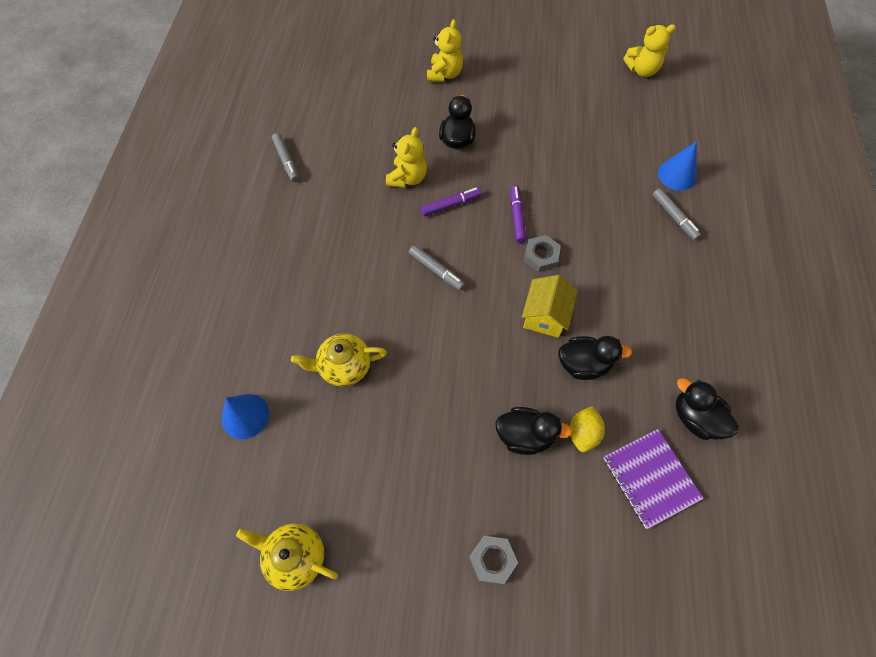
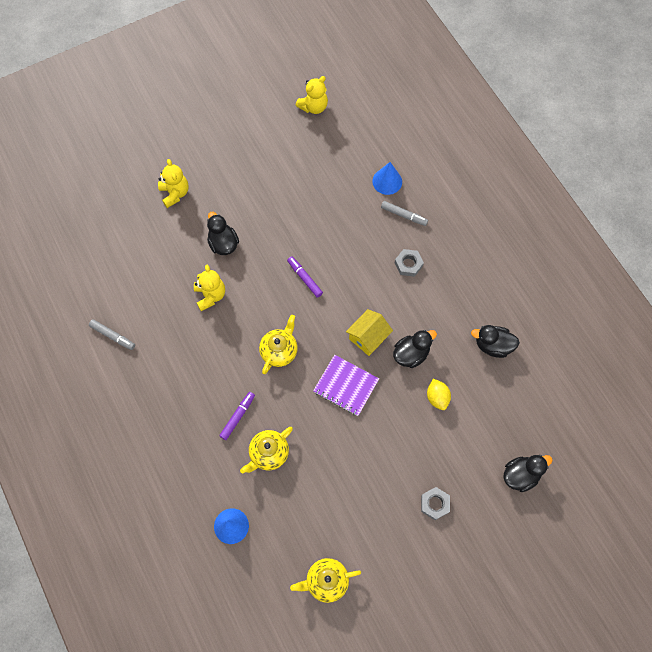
camera: 35 degrees left, 5 degrees up
grey marker [409,245,465,291] -> yellow teapot [259,315,298,374]
purple marker [420,187,482,217] -> purple marker moved to [219,392,255,440]
black duck [495,407,572,455] -> black duck moved to [504,455,553,492]
yellow house [522,275,577,338] -> yellow house turned 60 degrees clockwise [346,309,393,356]
grey nut [524,235,561,272] -> grey nut moved to [395,249,424,277]
purple notebook [604,429,704,529] -> purple notebook moved to [313,355,379,416]

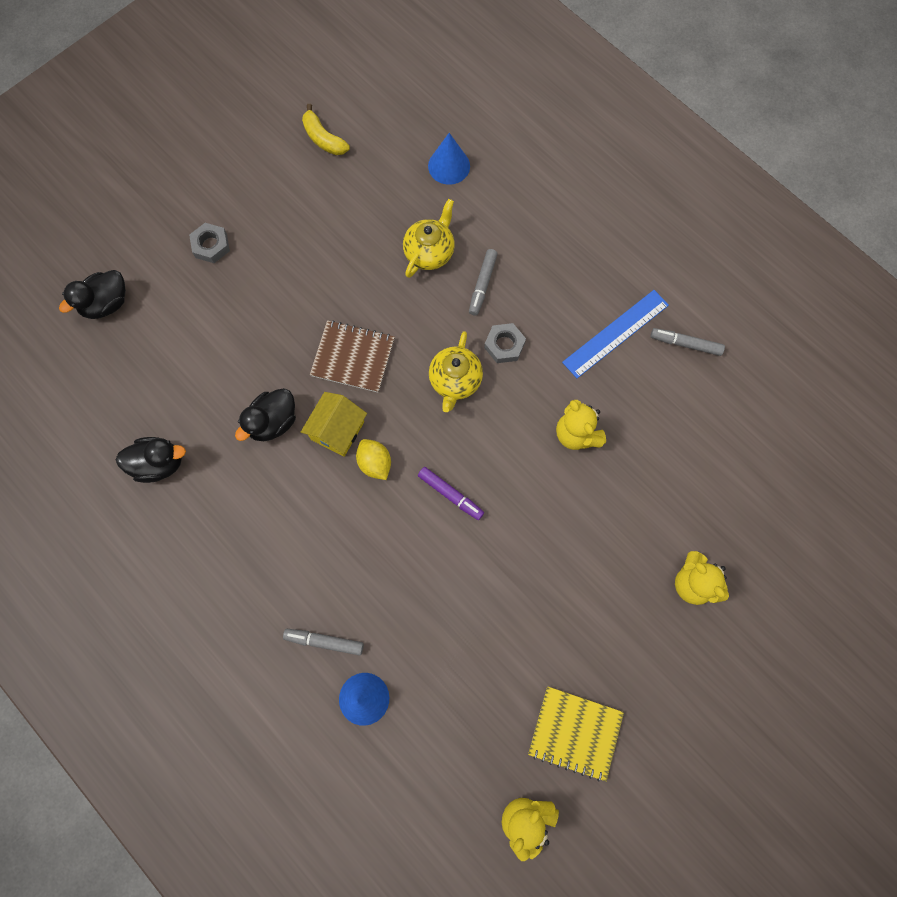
camera: 165 degrees right, 5 degrees up
black duck [207,212,239,255] -> none
purple marker [219,392,255,440] -> grey marker [469,249,498,316]
yellow teapot [290,558,361,603] -> yellow banana [302,104,350,155]
purple notebook [313,355,379,416] -> brown notebook [310,320,395,392]
grey nut [395,249,424,277] -> grey nut moved to [484,323,526,363]
yellow lemon [427,379,451,410] -> yellow lemon moved to [356,439,391,480]
none -> yellow notebook [528,686,624,782]
none -> blue ruler [562,290,669,378]

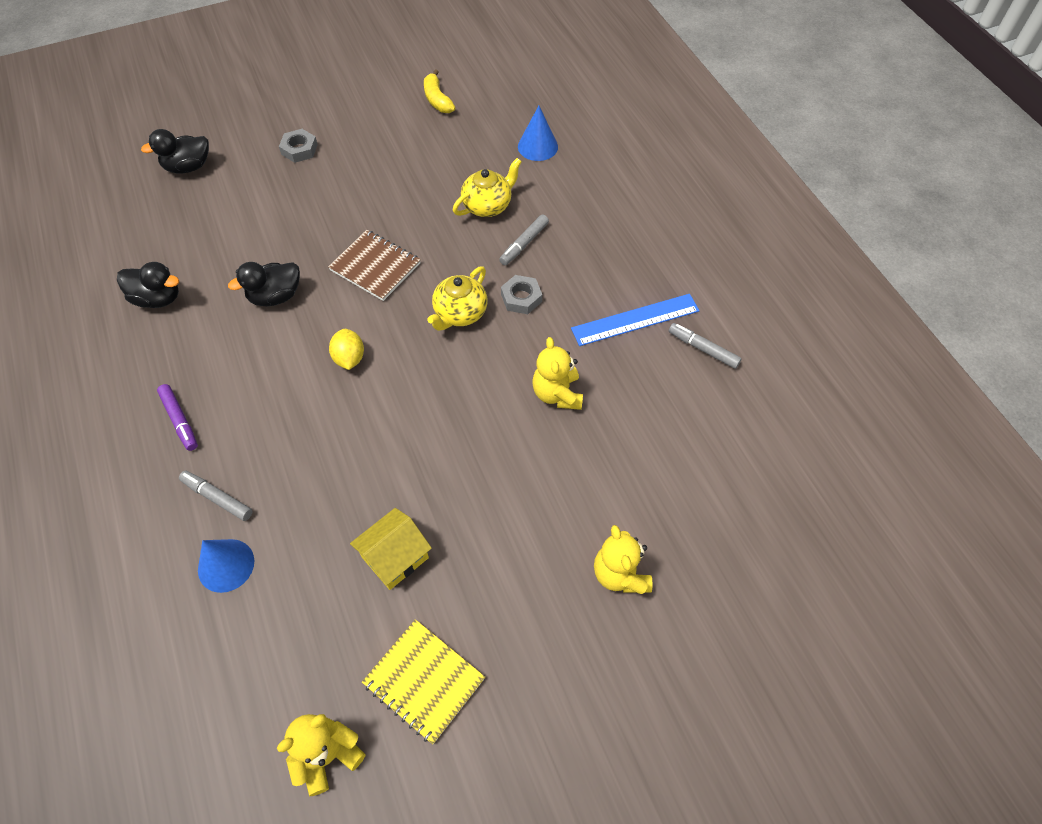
camera: 20 degrees right, 15 degrees down
yellow house [301,392,367,457] -> yellow house moved to [350,508,432,590]
purple marker [418,467,484,520] -> purple marker moved to [157,384,198,451]

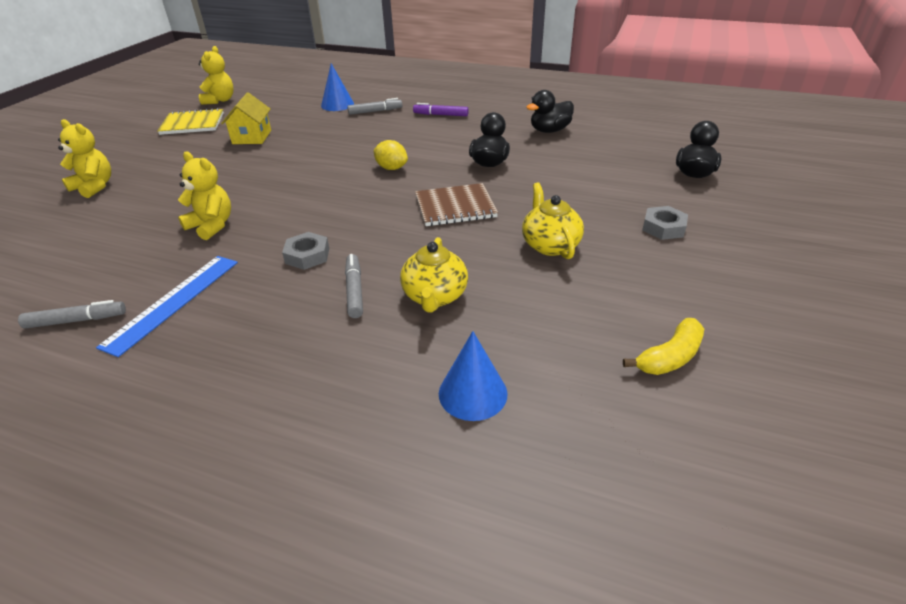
camera: 135 degrees right, 20 degrees down
yellow banana [424,69,456,113] -> yellow banana turned 120 degrees clockwise [623,318,704,375]
yellow teapot [427,266,488,331] -> yellow teapot moved to [522,182,584,259]

